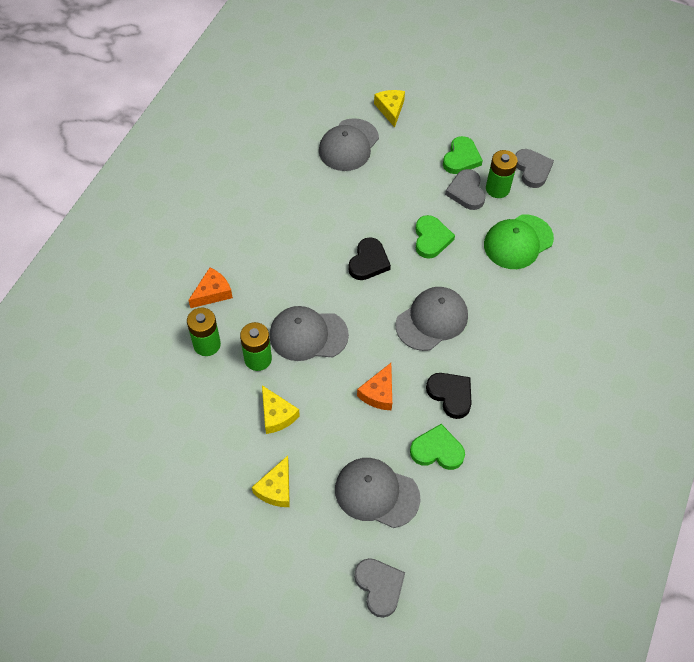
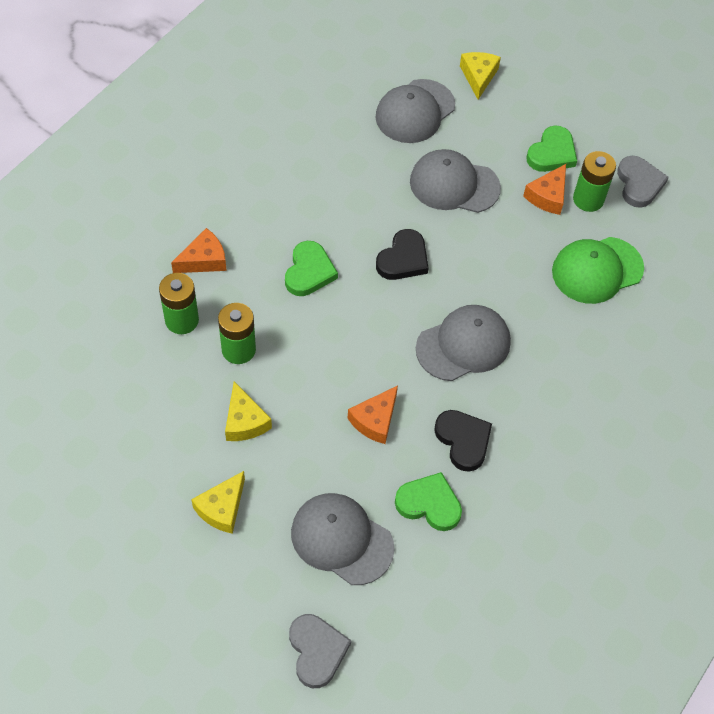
camera: 10 degrees right, 0 degrees up
grey cap [269,306,349,361] -> grey cap moved to [410,149,501,213]
green heart [415,215,455,259] -> green heart moved to [285,241,338,296]
grey heart [445,169,485,210] -> orange cheese [523,164,566,215]

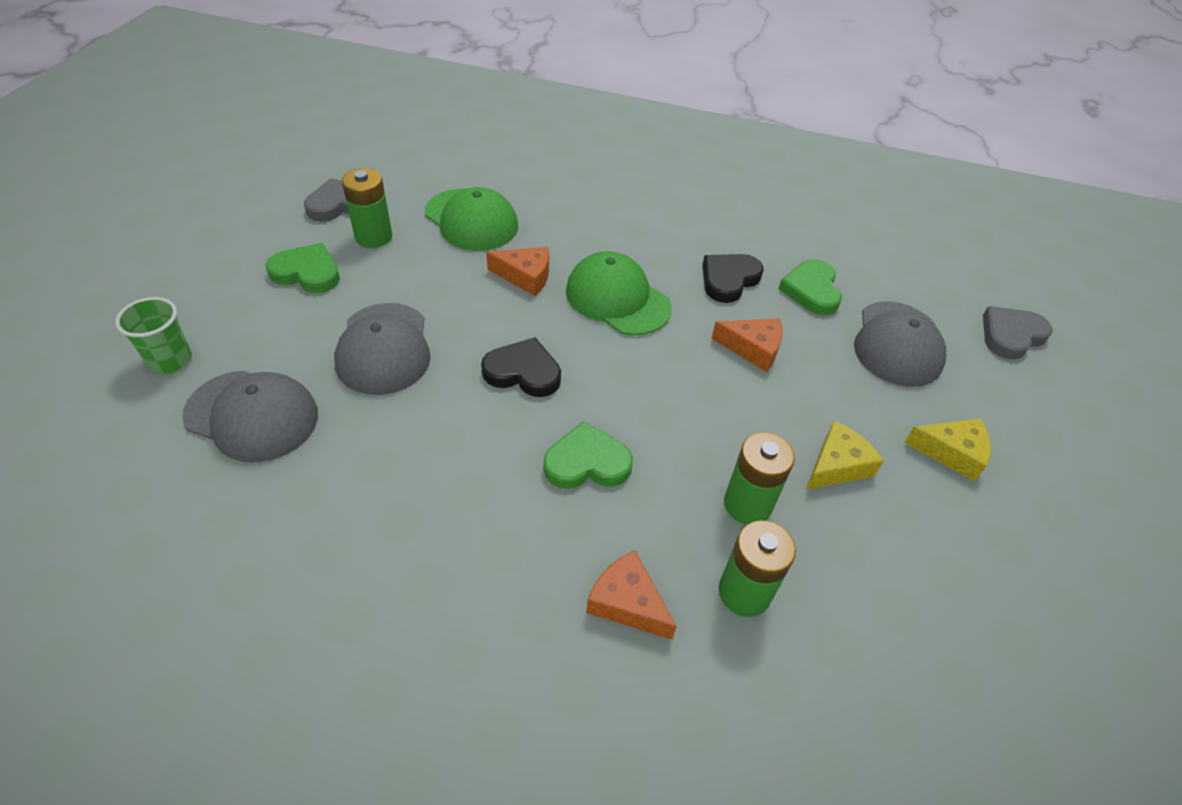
camera: 110 degrees left, 10 degrees down
grey cap [416,305,511,381] -> green cap [566,251,672,336]
yellow cheese [460,52,501,100] -> green cup [115,297,192,374]
orange cheese [523,164,566,215] -> orange cheese moved to [486,247,549,296]

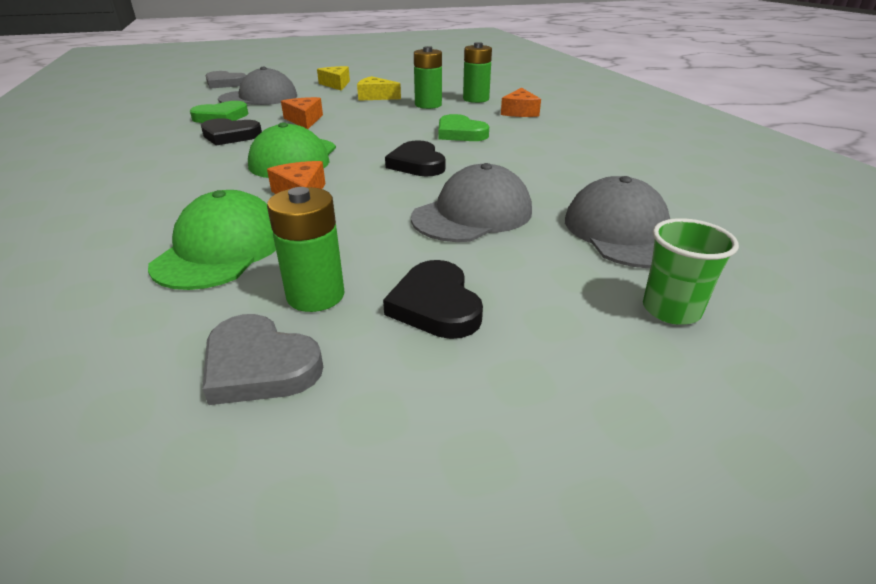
camera: 120 degrees left, 15 degrees down
green heart [266,243,340,293] -> black heart [383,260,483,339]

